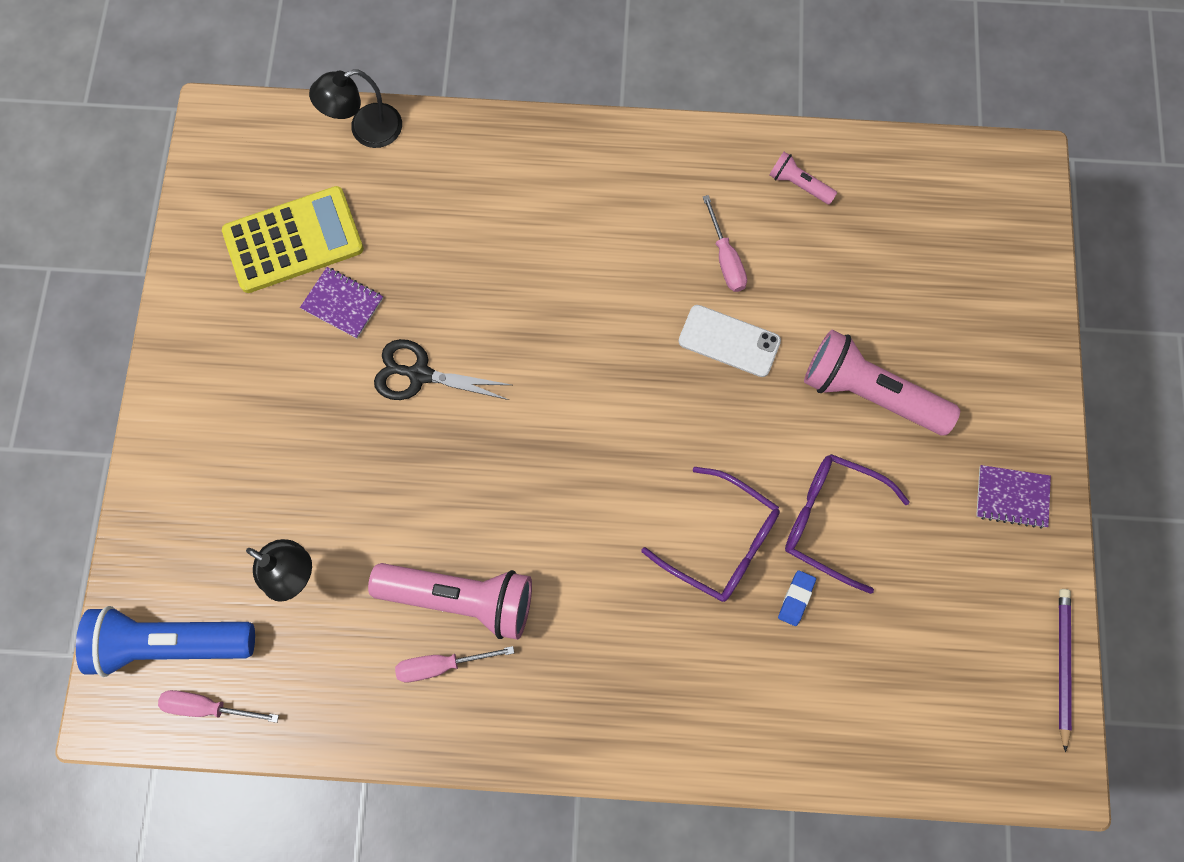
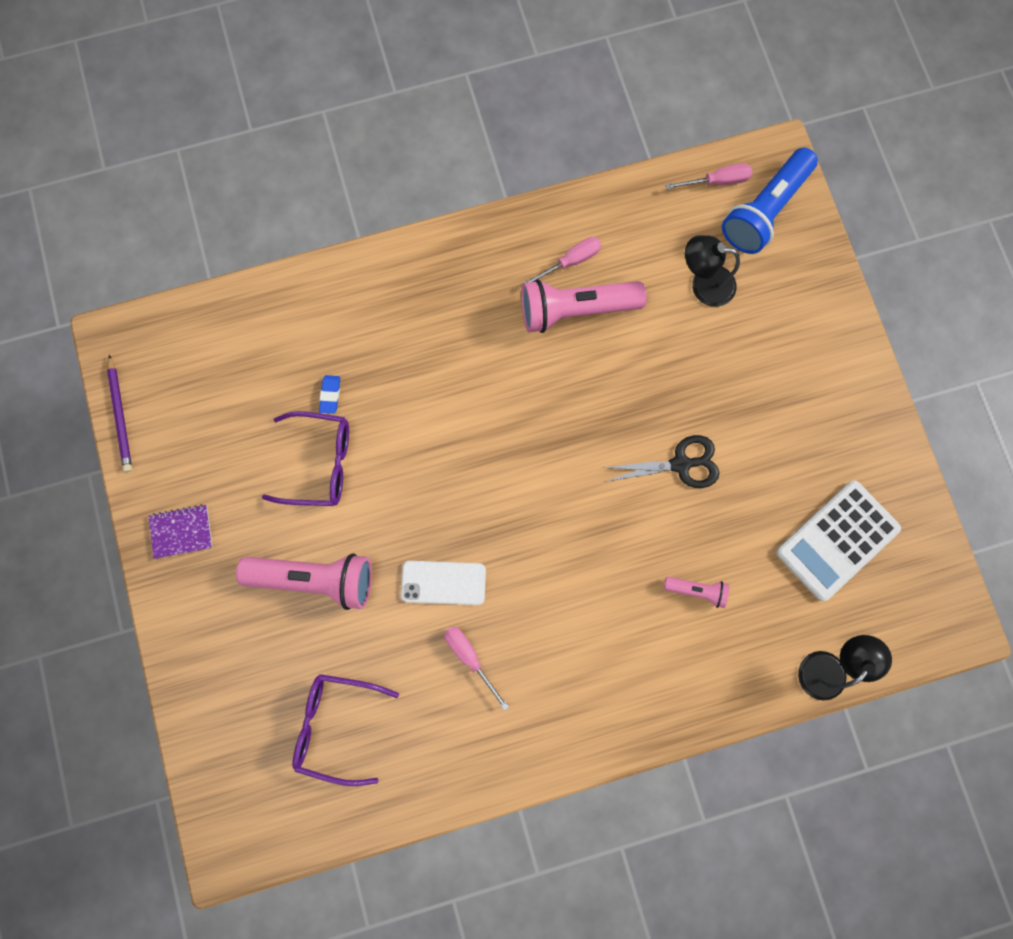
camera: 160 degrees right, 5 degrees up
blue flashlight [76,606,255,677] -> blue flashlight turned 150 degrees clockwise [722,148,818,254]
yellow calculator [222,186,364,293] -> white calculator [776,481,901,601]
purple notebook [300,267,383,338] -> none
purple glasses [641,467,780,602] -> purple glasses moved to [292,674,399,786]
pink flashlight [769,152,837,205] -> pink flashlight moved to [664,577,729,608]

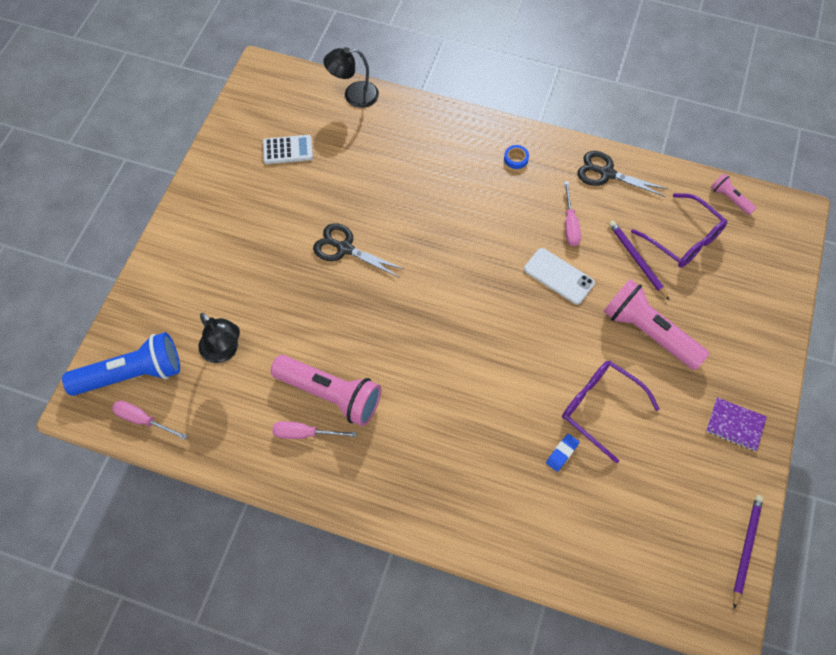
camera: 145 degrees left, 15 degrees down
pink flashlight [664,577,729,608] -> pink flashlight moved to [711,173,757,215]
white calculator [776,481,901,601] -> white calculator [263,135,313,164], size x0.57
none -> blue tape [504,145,529,169]
none -> black scissors [577,151,668,197]
none -> purple pencil [609,220,669,300]

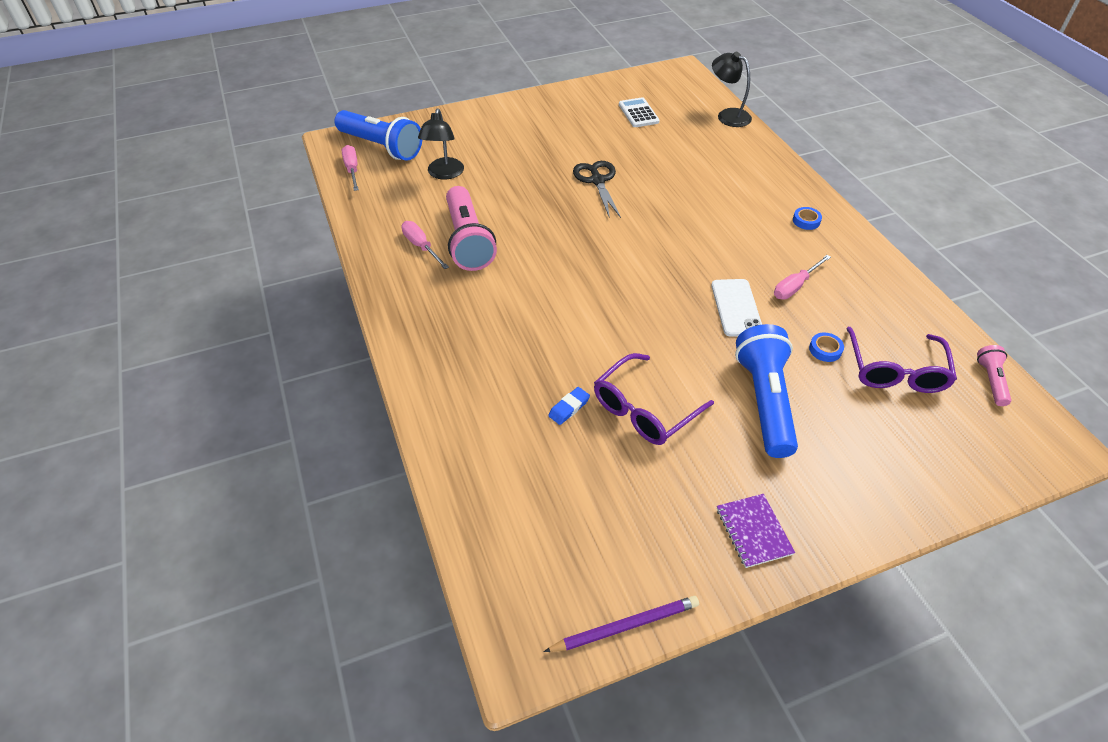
camera: 50 degrees right, 15 degrees down
white calculator [263,135,313,164] -> white calculator turned 150 degrees counterclockwise [619,97,660,127]
blue eraser [546,434,579,472] -> blue eraser turned 45 degrees counterclockwise [548,387,590,425]
purple glasses [562,361,659,463] -> purple glasses turned 135 degrees counterclockwise [594,353,714,445]
black scissors [577,151,668,197] -> none
pink flashlight [603,279,709,370] -> blue flashlight [735,324,798,458]
purple pencil [609,220,669,300] -> blue tape [809,333,844,362]

